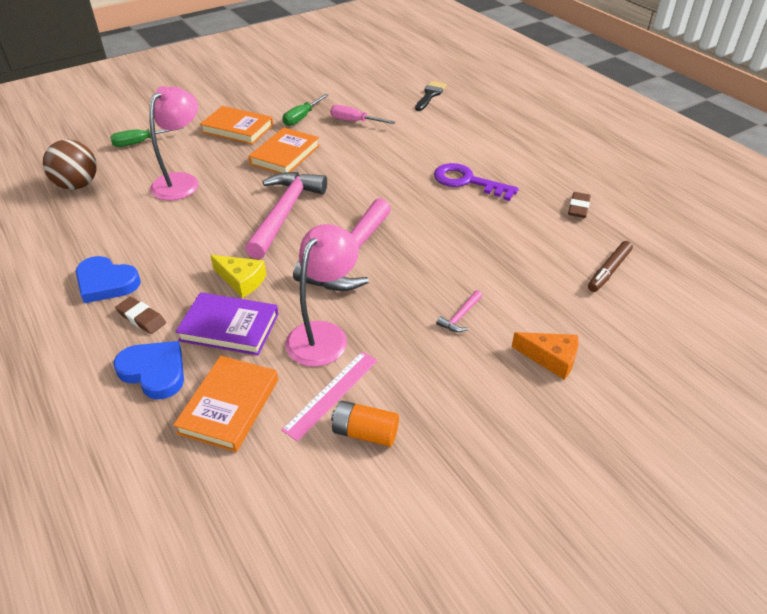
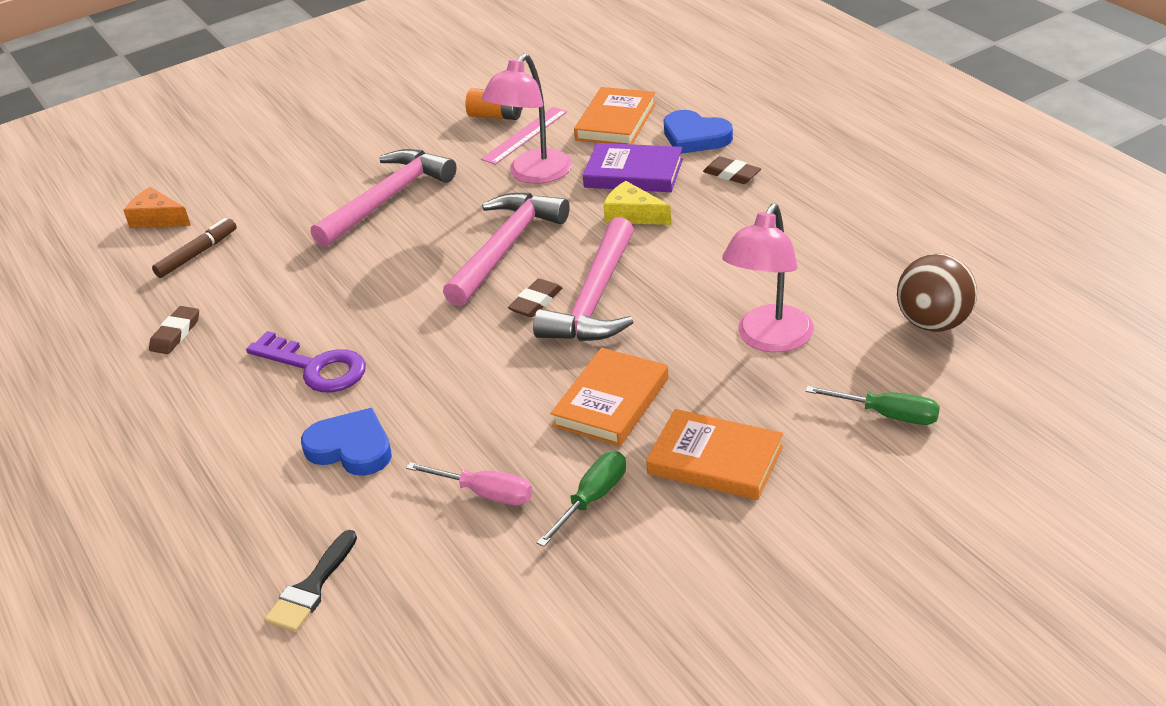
camera: 175 degrees left, 5 degrees down
blue heart [76,256,141,303] -> blue heart moved to [301,408,392,476]
green screwdriver [110,127,184,147] -> green screwdriver turned 45 degrees clockwise [806,386,940,425]
pink hammer [436,290,482,332] -> pink hammer [311,149,457,248], size x2.49
orange cheese [512,332,579,380] -> orange cheese moved to [123,187,191,228]
none -> brown eraser [508,278,562,317]

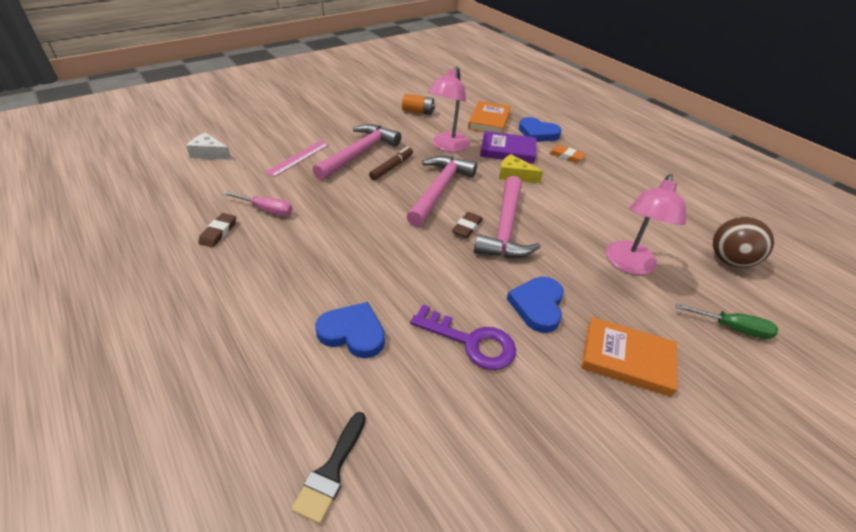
camera: 10 degrees left, 5 degrees up
orange cheese [123,187,191,228] -> white cheese [186,133,232,160]
brown marker [152,218,237,278] -> brown marker moved to [369,147,413,180]
purple key [246,331,366,392] -> purple key moved to [410,305,516,370]
pink screwdriver [406,462,532,505] -> pink screwdriver moved to [223,191,293,216]
pink ruler [481,107,567,165] -> pink ruler moved to [265,141,329,177]
green screwdriver [537,451,626,547] -> none
orange book [550,348,669,446] -> blue heart [507,277,564,333]
brown eraser [703,156,761,184] -> orange eraser [549,145,586,163]

